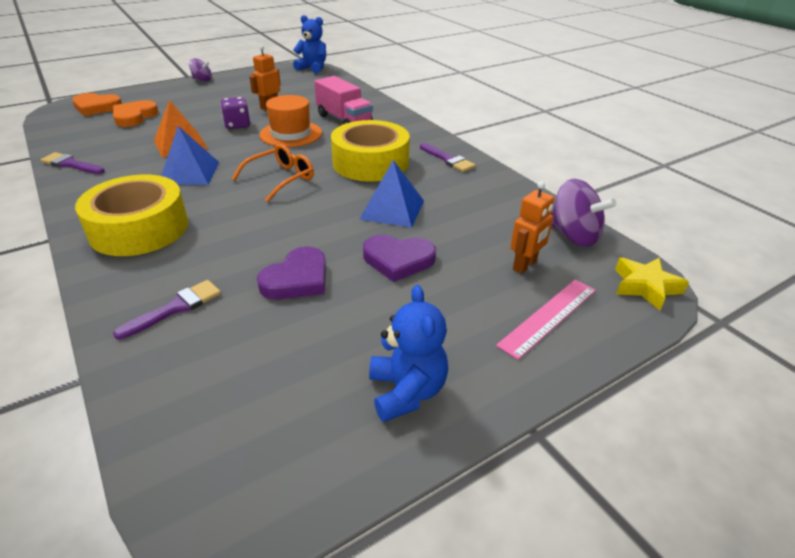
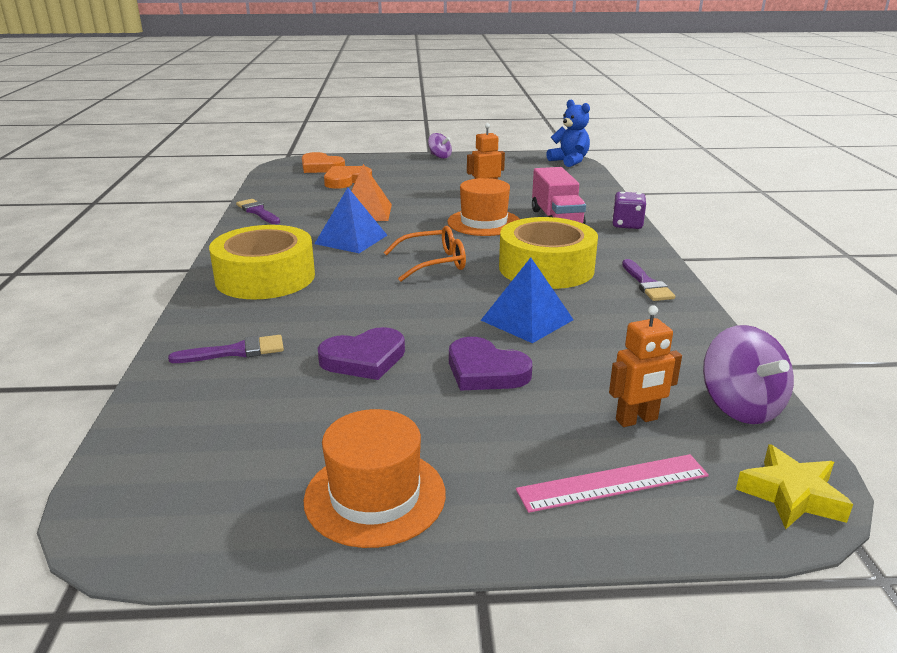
camera: 30 degrees right, 10 degrees down
purple dice [221,97,250,129] -> purple dice moved to [612,192,646,229]
blue teddy bear [369,285,448,422] -> orange hat [303,409,446,548]

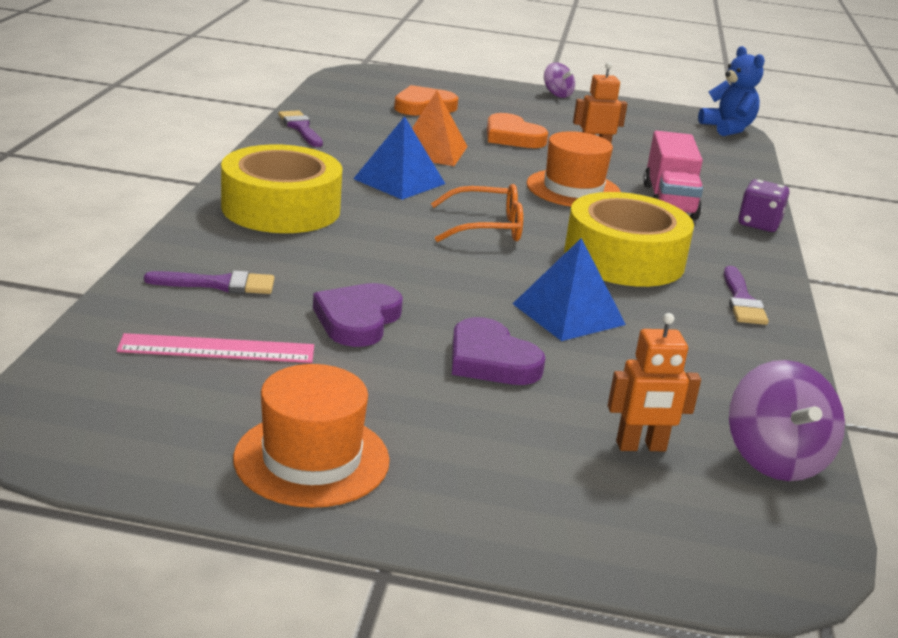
camera: 10 degrees right, 0 degrees up
orange heart [302,152,345,173] -> orange heart moved to [487,113,548,148]
purple heart [318,327,405,380] -> purple heart turned 120 degrees clockwise [313,283,403,347]
pink ruler [516,454,709,513] -> pink ruler moved to [117,333,314,363]
yellow star [736,444,853,529] -> none

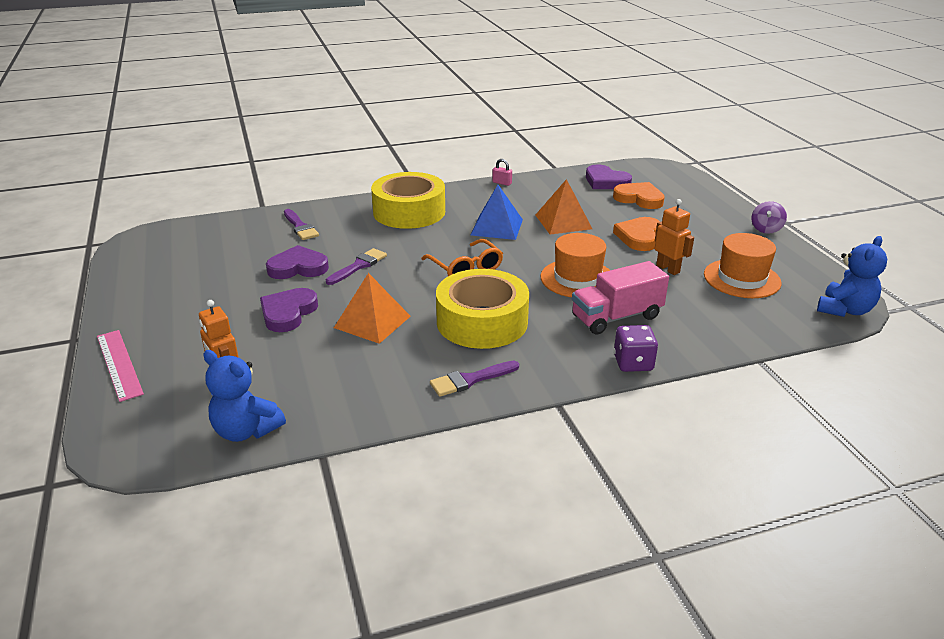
camera: 65 degrees right, 5 degrees up
pink ruler [117,333,314,363] -> pink ruler moved to [97,330,144,402]
orange hat [233,364,390,508] -> orange hat moved to [704,233,781,298]
purple brush [278,110,323,147] -> purple brush moved to [326,248,387,285]
blue pyramid [513,238,626,341] -> orange pyramid [334,273,411,344]
purple spinning top [729,360,845,481] -> blue teddy bear [203,350,286,442]
none -> pink padlock [492,159,512,186]
none -> purple heart [586,164,632,189]

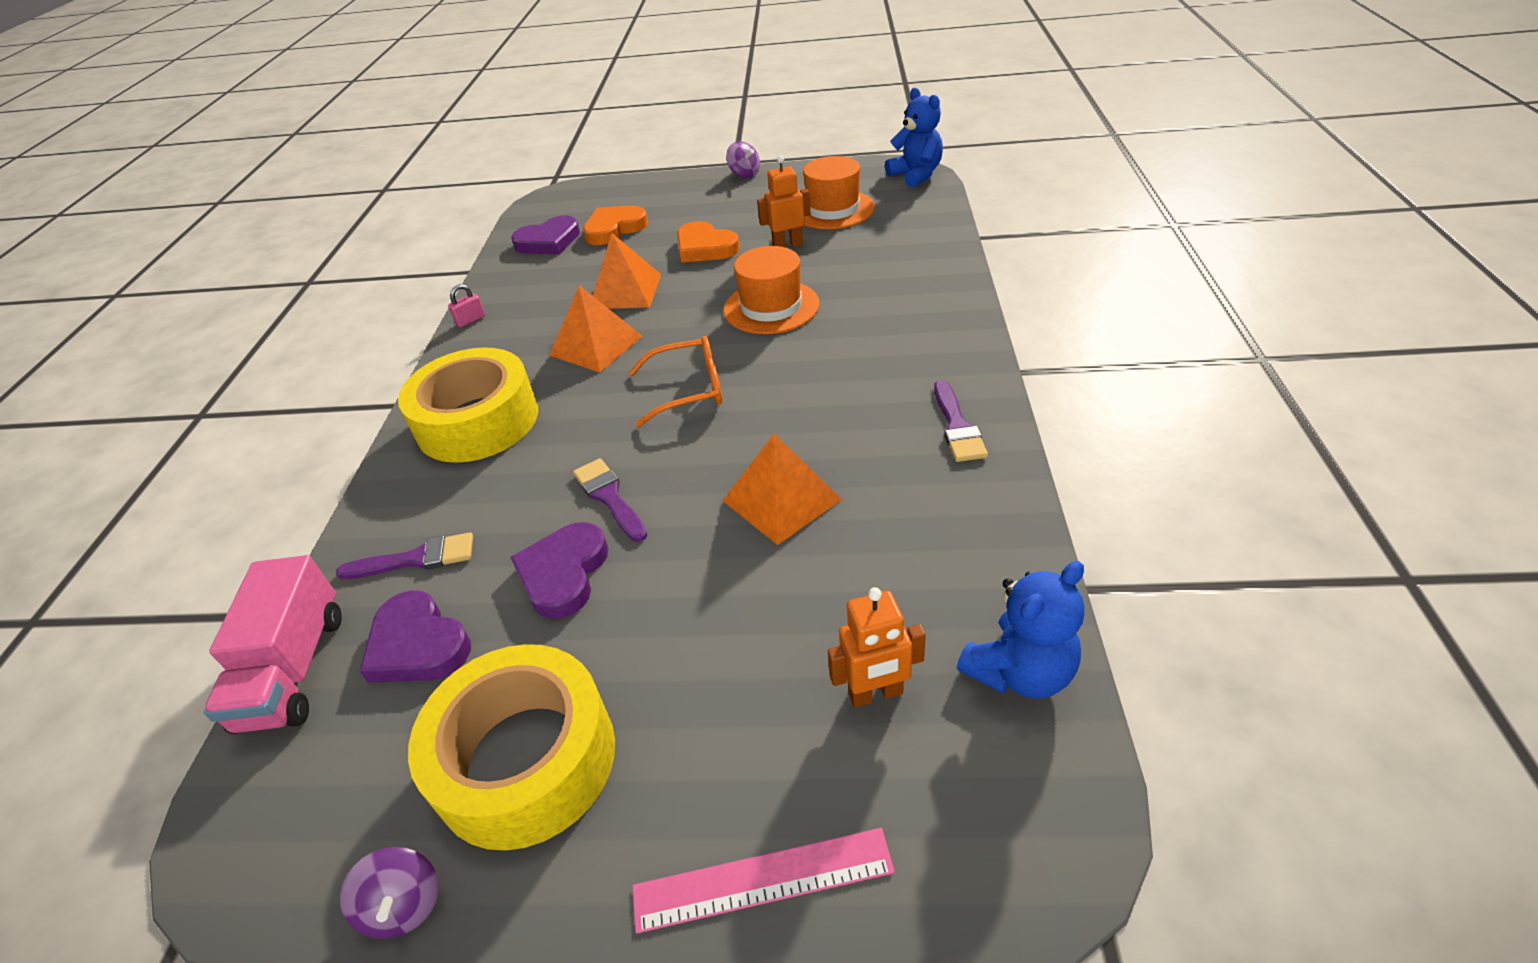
camera: 65 degrees left, 10 degrees up
purple heart [260,288,318,332] -> purple heart moved to [359,590,471,683]
yellow tape [436,269,529,349] -> yellow tape moved to [408,644,615,851]
blue pyramid [471,185,523,240] -> orange pyramid [549,285,643,372]
pink truck [572,261,669,335] -> pink truck moved to [204,555,342,734]
purple dice [614,325,658,372] -> none
none -> purple spinning top [340,847,439,939]

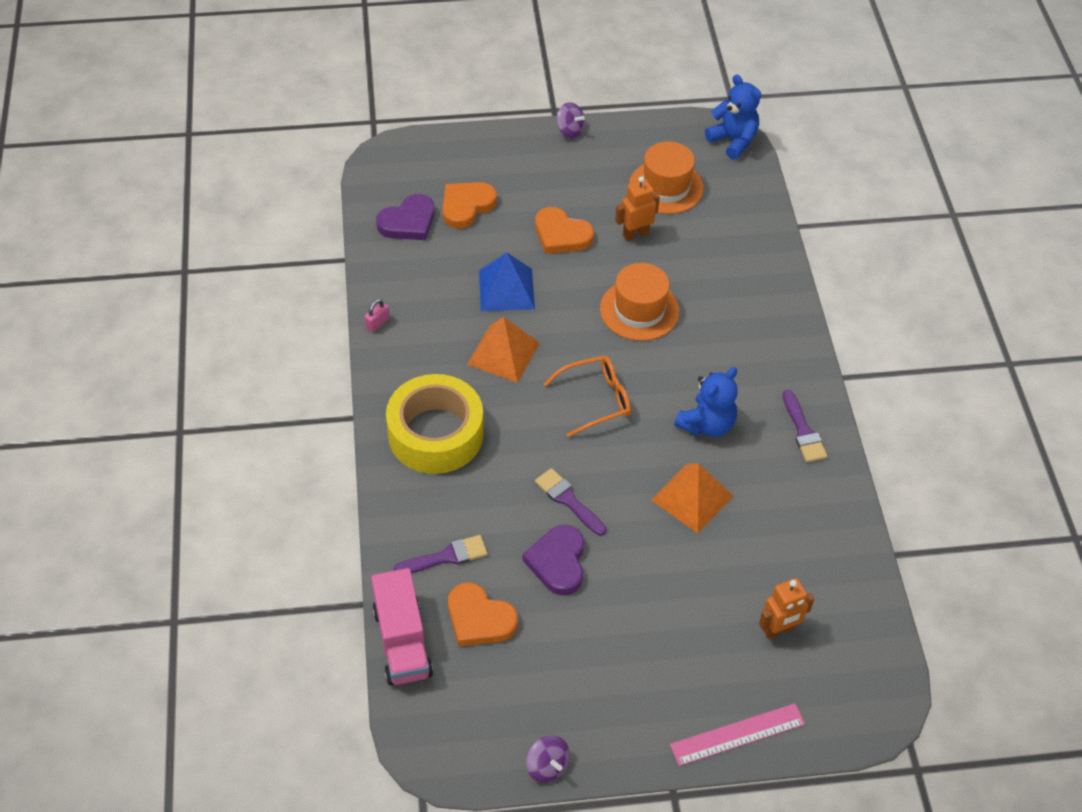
camera: 15 degrees left, 10 degrees up
purple heart [359,590,471,683] -> orange heart [448,583,518,646]
yellow tape [408,644,615,851] -> none
orange pyramid [593,233,661,309] -> blue pyramid [479,253,535,311]
blue teddy bear [957,561,1085,699] -> blue teddy bear moved to [674,367,738,437]

